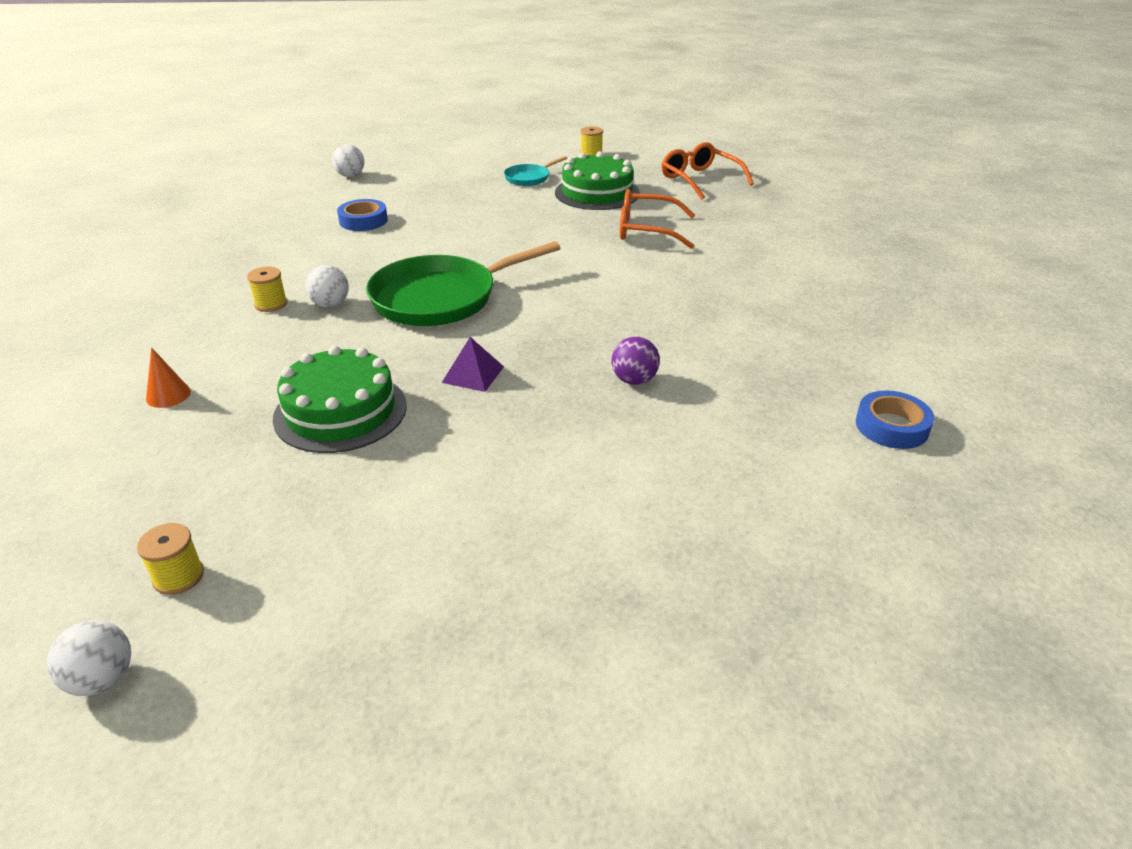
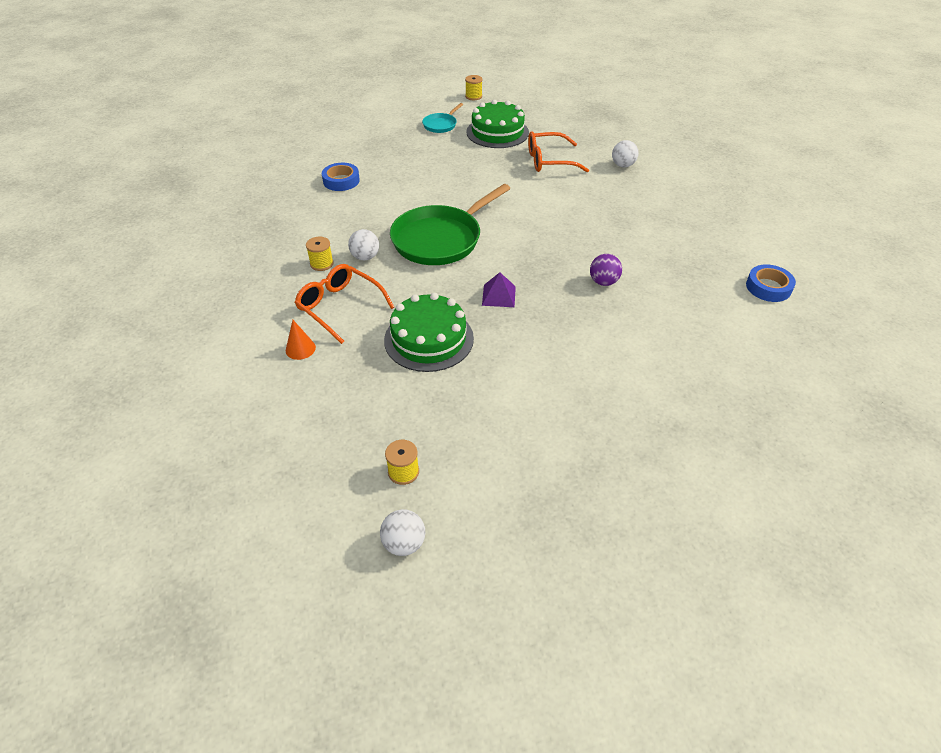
camera: 15 degrees left, 10 degrees up
white ball [332,144,364,177] -> white ball moved to [612,140,639,167]
orange glasses [661,142,754,199] -> orange glasses moved to [294,264,394,344]

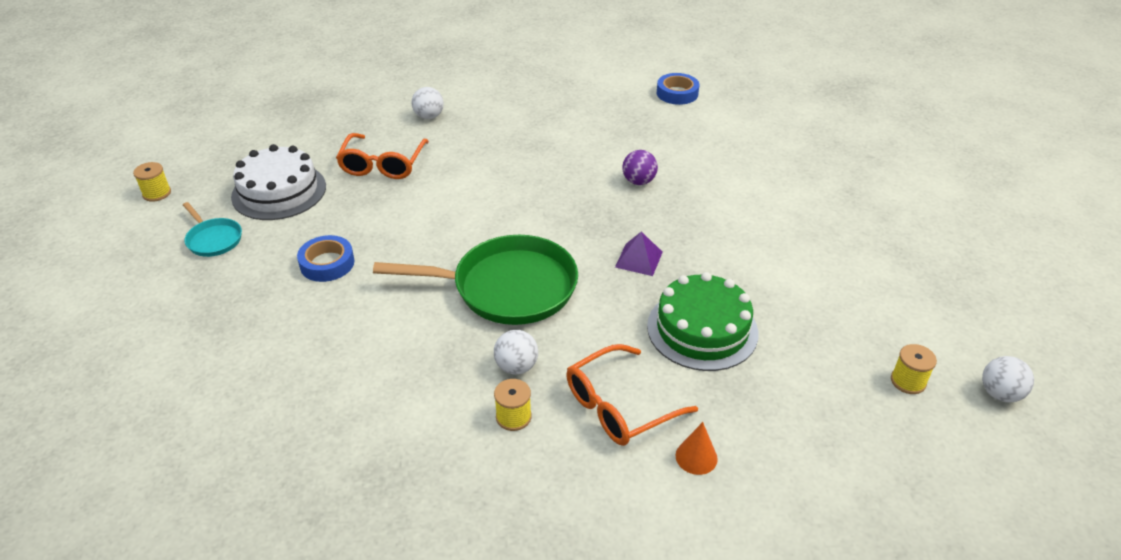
camera: 75 degrees left, 5 degrees down
blue tape [322,163,360,191] -> blue tape moved to [297,235,354,282]
green pan [390,184,510,265] -> green pan turned 60 degrees counterclockwise [373,235,578,325]
green cake [466,100,529,148] -> white cake [231,144,326,220]

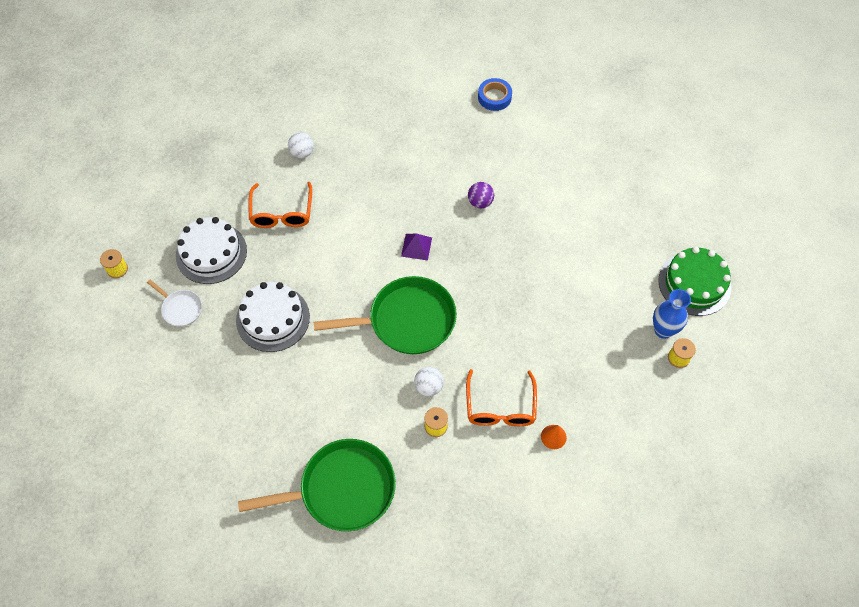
camera: 10 degrees left, 20 degrees up
turquoise pan [183,202,242,257] -> white pan [147,280,202,327]
blue tape [297,235,354,282] -> white cake [236,282,310,352]
orange glasses [566,344,698,446] -> orange glasses turned 45 degrees counterclockwise [466,369,537,426]
purple pyramid [615,232,663,276] -> purple pyramid moved to [401,234,432,260]
green cake [647,272,758,371] -> green cake moved to [658,247,731,316]
white ball [982,356,1034,403] -> none
none -> green pan [238,439,396,531]
none -> blue vase [653,289,691,339]

